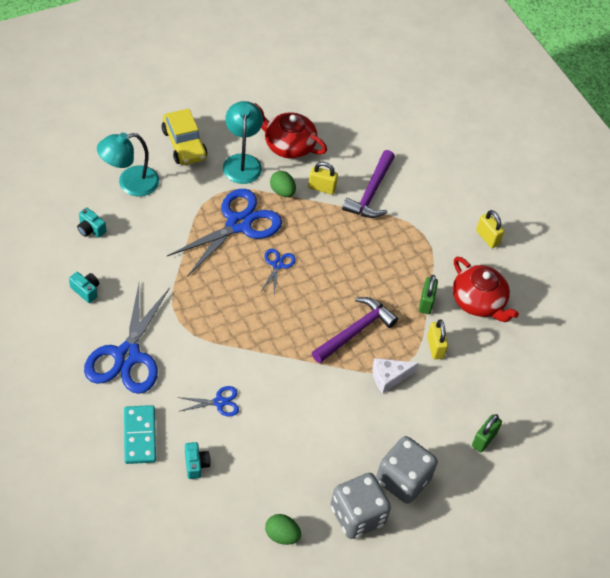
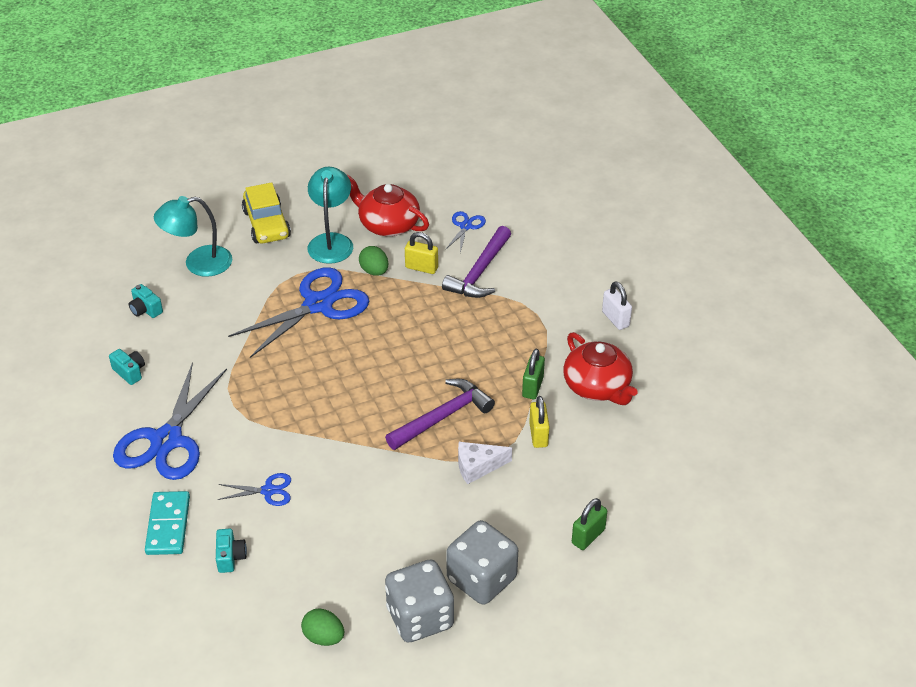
camera: 10 degrees right, 10 degrees down
blue scissors [260,249,296,295] -> blue scissors moved to [445,211,486,253]
yellow padlock [476,210,504,248] -> white padlock [602,281,632,330]

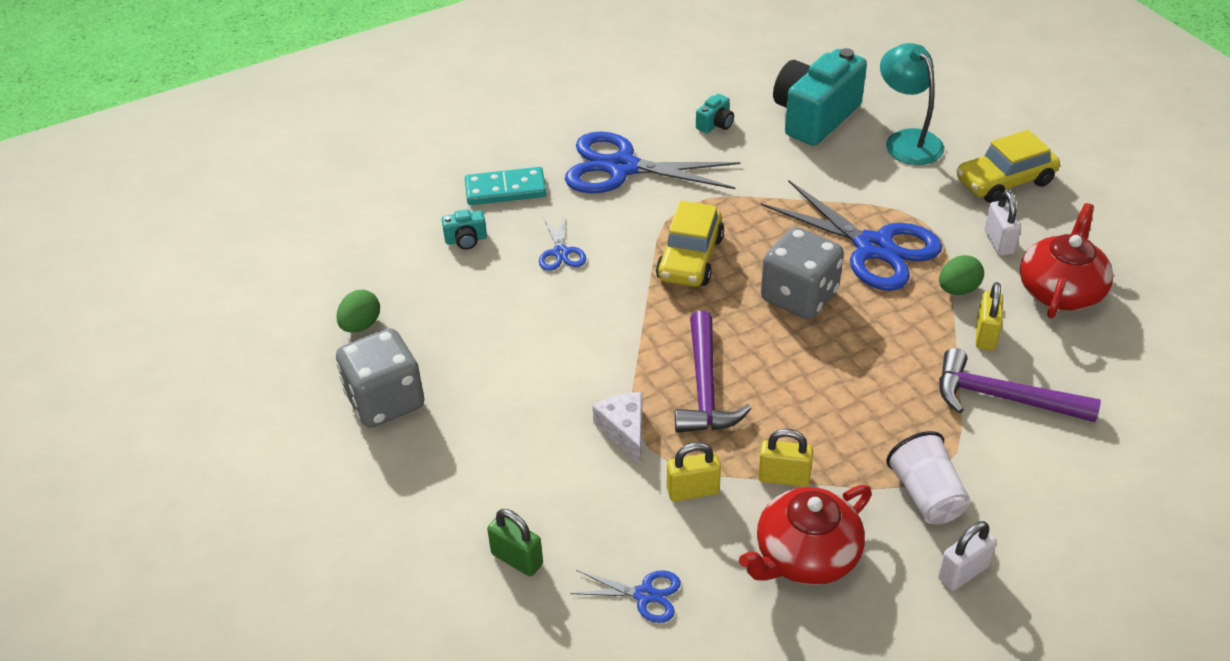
camera: 85 degrees right, 0 degrees up
turquoise camera [129,284,163,318] -> turquoise camera [773,48,867,146], size x2.41
turquoise lamp [308,167,353,264] -> white padlock [984,191,1021,256]
purple hammer [385,379,495,450] -> purple hammer turned 45 degrees clockwise [675,311,752,433]
blue scissors [445,211,486,253] -> blue scissors moved to [570,570,681,623]
grey dice [446,520,518,605] -> grey dice moved to [761,227,844,319]
green padlock [522,349,545,399] -> yellow padlock [758,429,813,487]
none -> yellow car [656,201,724,287]
none -> white cup [886,431,970,524]

